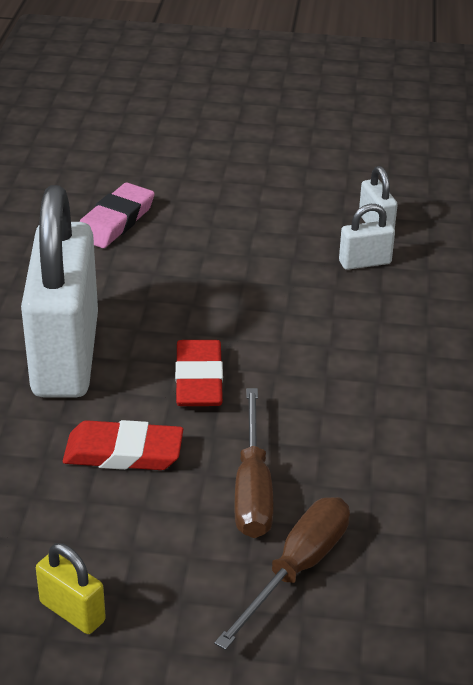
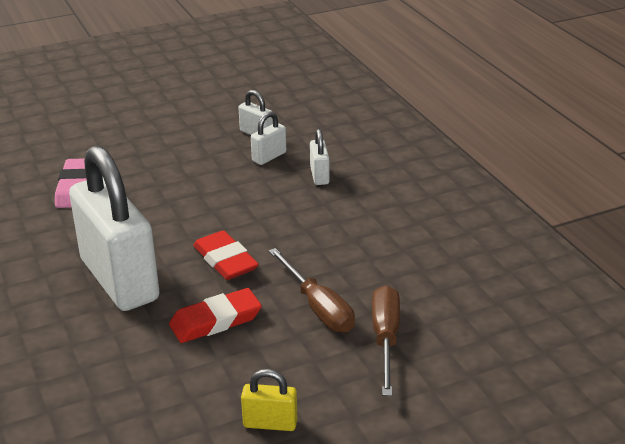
camera: 30 degrees left, 5 degrees down
none -> white padlock [310,129,330,185]

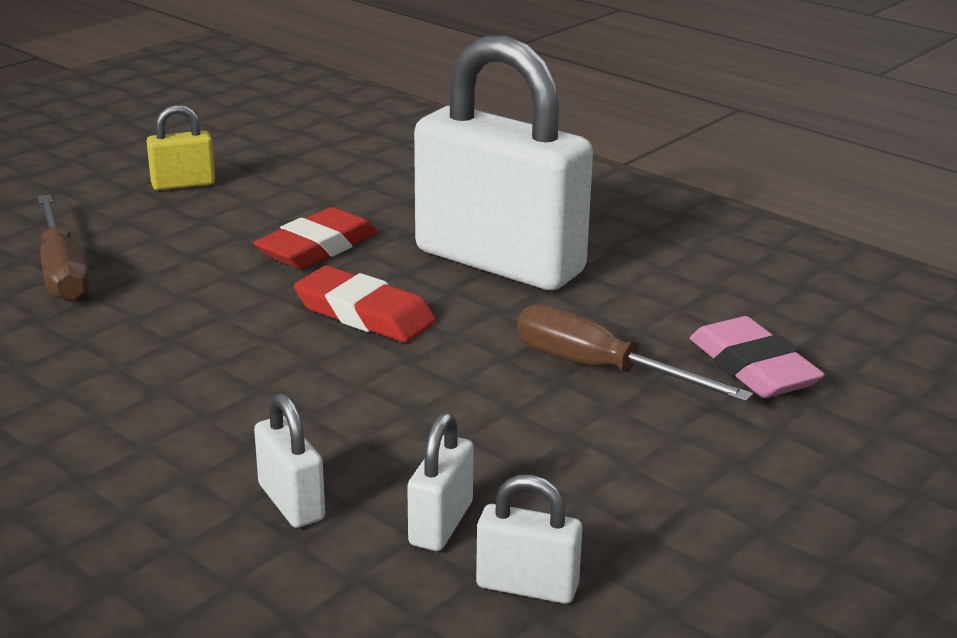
camera: 155 degrees right, 5 degrees down
brown screwdriver [268,248,355,333] -> brown screwdriver moved to [517,304,753,402]

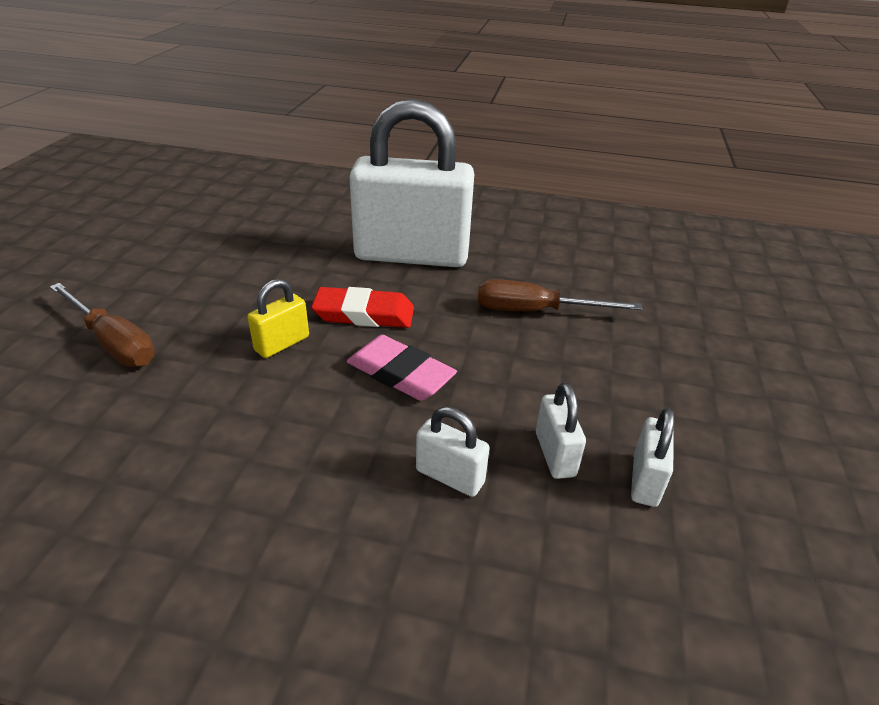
camera: 30 degrees left, 10 degrees up
yellow padlock [147,105,215,190] -> yellow padlock moved to [247,279,309,358]
red eraser [254,207,378,269] -> none
white padlock [476,475,582,604] -> white padlock turned 60 degrees counterclockwise [631,408,674,507]
pink eraser [690,316,825,398] -> pink eraser moved to [347,335,457,401]

